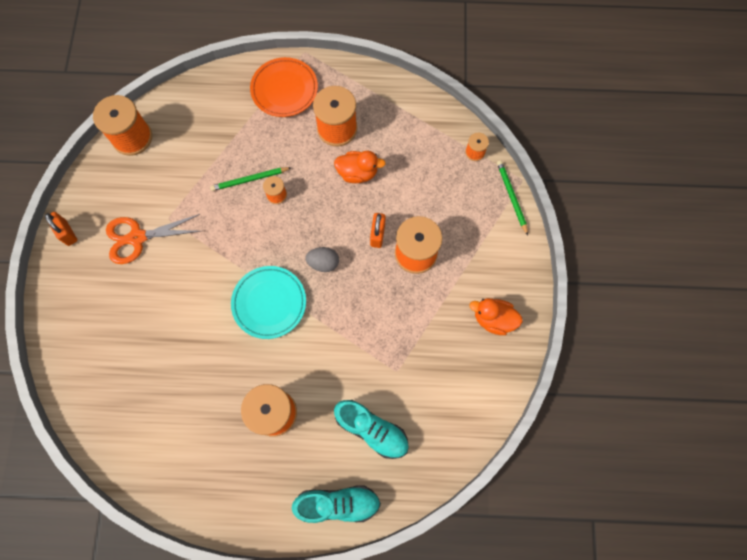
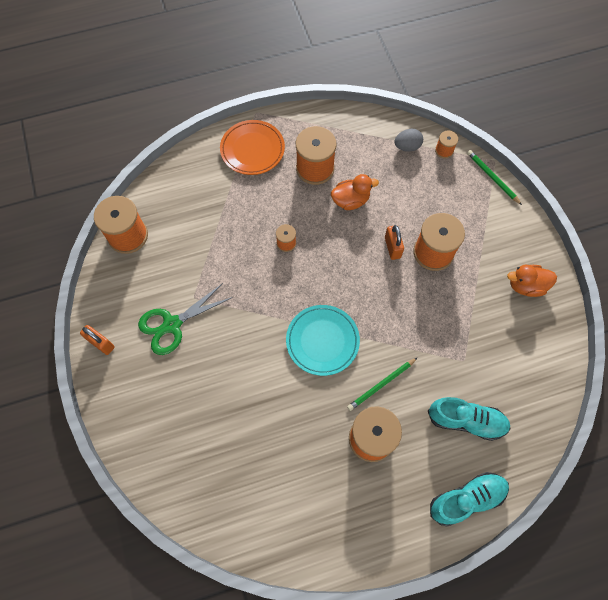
camera: 20 degrees left, 5 degrees down
orange scissors [106,214,201,264] -> green scissors [138,283,233,355]
green pencil [210,167,292,191] -> green pencil moved to [347,357,418,411]
grey egg [305,247,339,272] -> grey egg moved to [394,129,423,152]

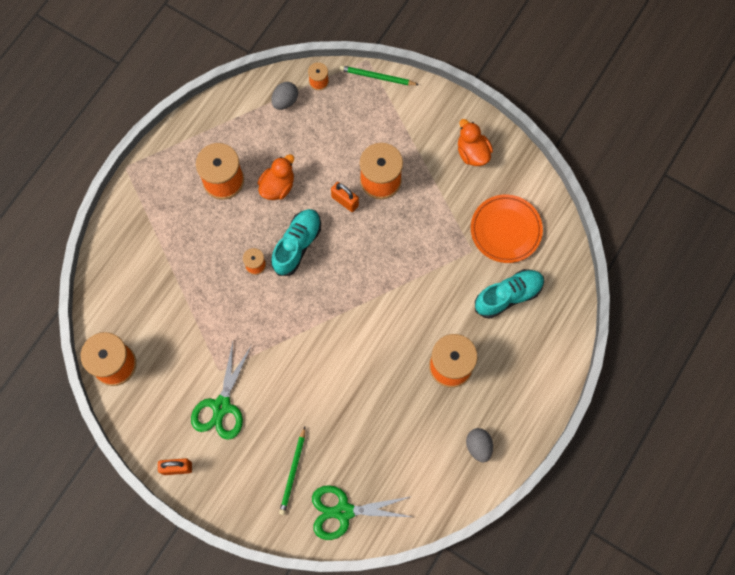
camera: 40 degrees left, 5 degrees up
orange plate [220,120,285,175] -> orange plate moved to [471,194,543,263]
turquoise plate [286,305,360,376] -> none
green pencil [347,357,418,411] -> green pencil moved to [279,427,305,515]
turquoise shoe [430,472,509,527] -> turquoise shoe moved to [271,209,321,276]
orange duck [507,264,557,297] -> orange duck turned 105 degrees clockwise [458,119,493,166]
none -> green scissors [312,485,412,540]
none -> grey egg [466,428,493,462]

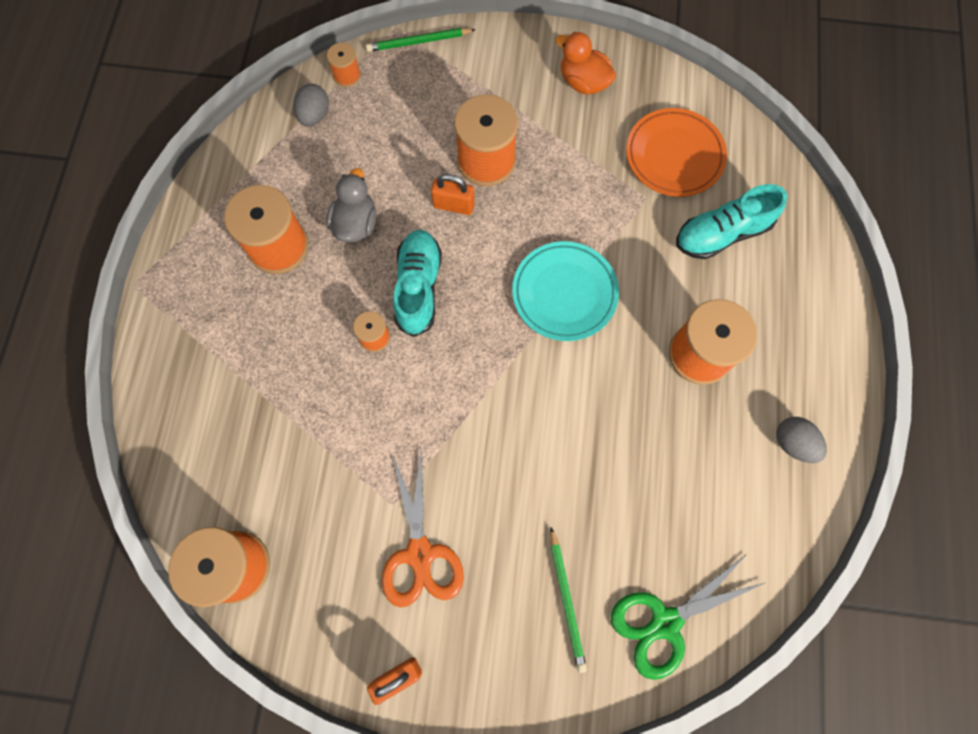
camera: 25 degrees left, 0 degrees up
green scissors [191,342,252,440] -> orange scissors [382,448,464,607]
orange duck [258,154,294,200] -> grey duck [326,168,376,243]
turquoise shoe [475,269,544,319] -> turquoise shoe turned 150 degrees counterclockwise [676,184,787,259]
none -> turquoise plate [512,241,619,341]

